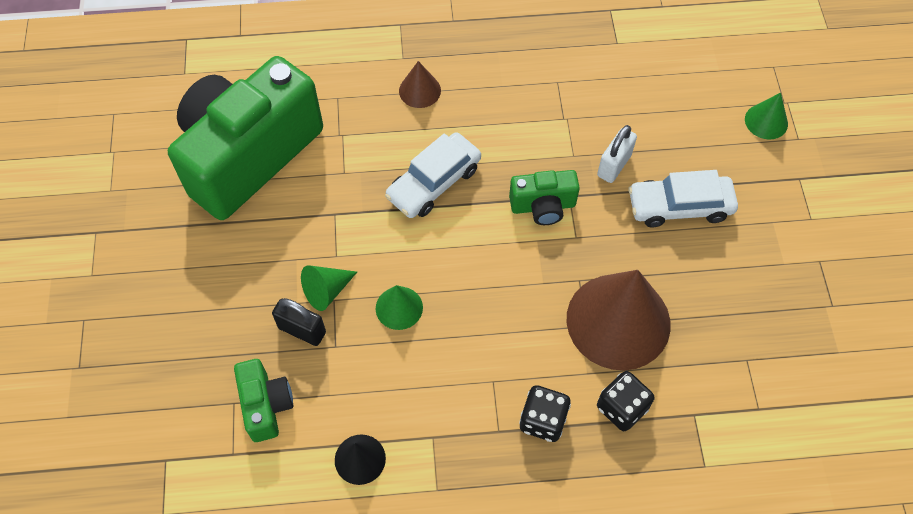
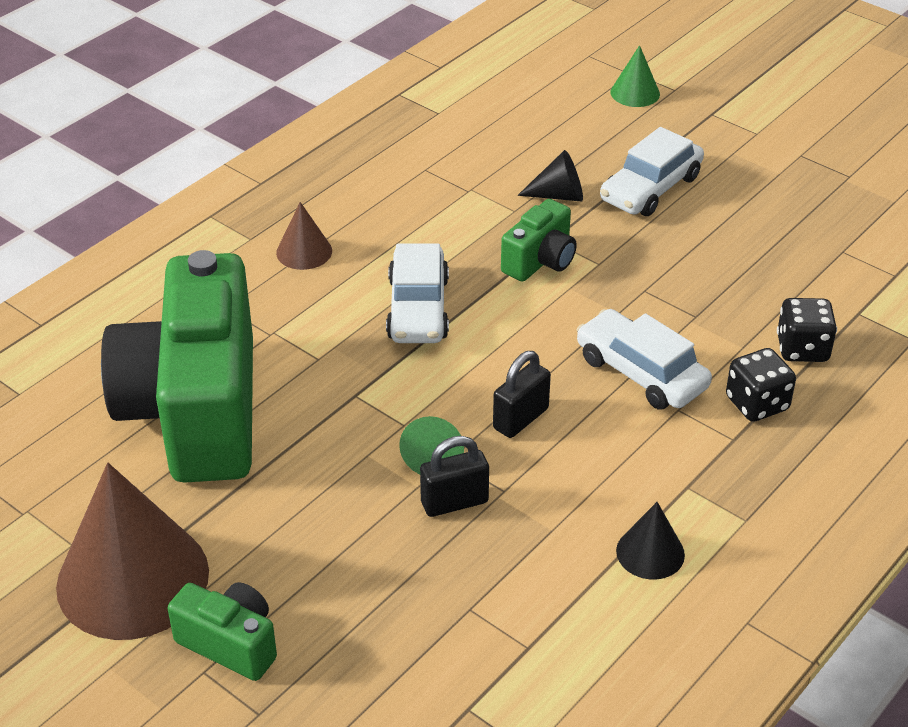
camera: 45 degrees left, 20 degrees down
green camera [234,359,293,442] -> green camera moved to [168,582,277,681]
green cone [376,285,423,330] -> black padlock [493,351,551,438]
brown cone [567,270,671,370] -> brown cone moved to [56,463,209,640]
white padlock [597,125,637,183] -> black cone [518,150,583,201]
none -> white car [577,309,712,410]

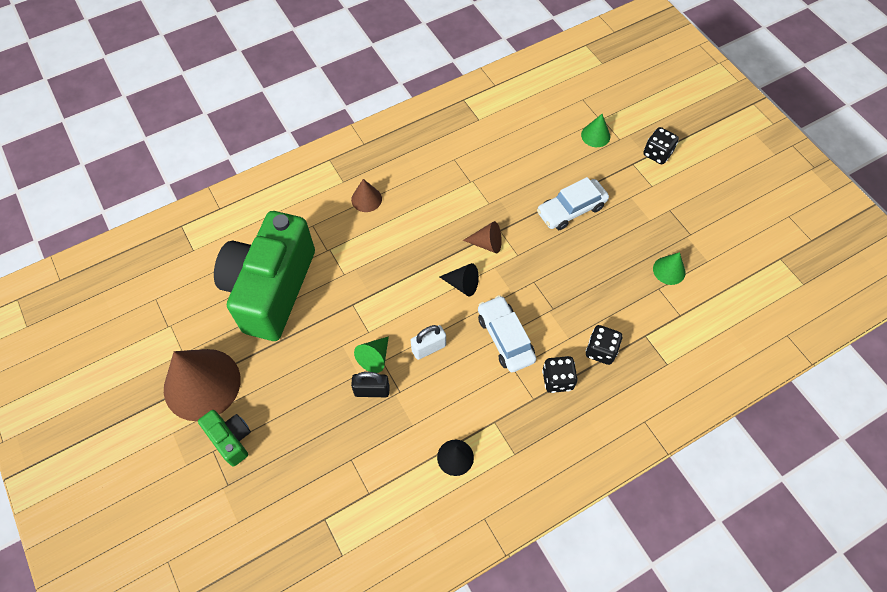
camera: 20 degrees right, 20 degrees up
white car [386,244,449,343] -> none
black padlock [493,351,551,438] -> white padlock [411,325,446,360]
green camera [501,199,577,282] -> brown cone [463,221,502,253]
black cone [518,150,583,201] -> black cone moved to [440,263,479,297]
none -> black dice [643,127,679,164]
none -> green cone [653,252,686,285]

